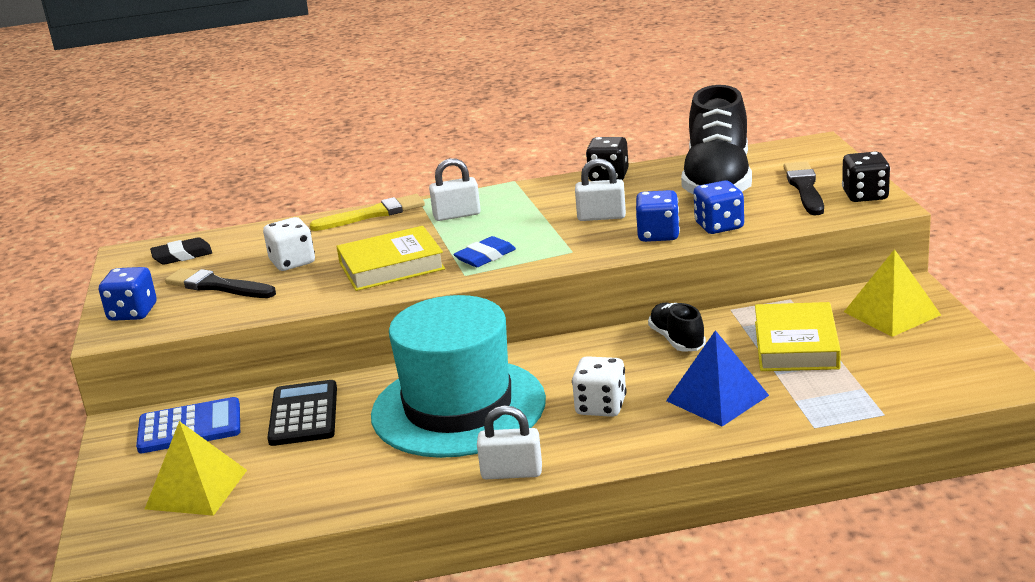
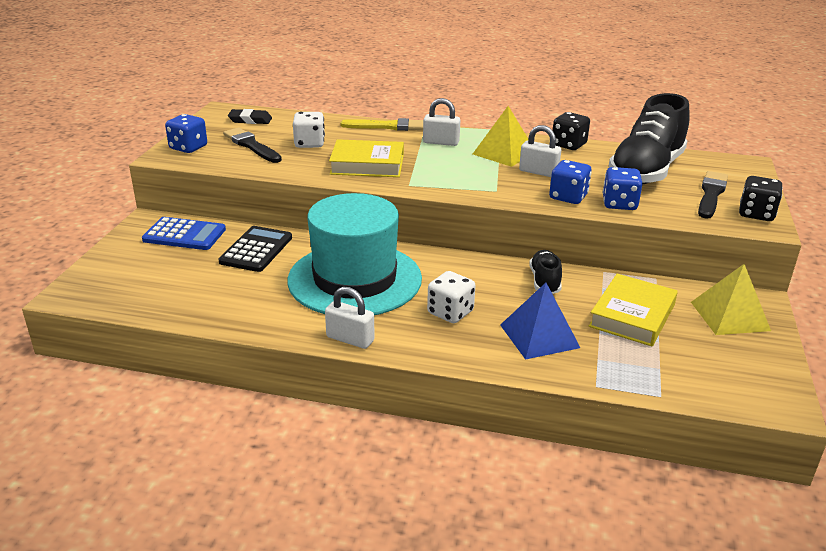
camera: 20 degrees right, 5 degrees up
yellow pyramid [145,421,247,516] -> yellow pyramid moved to [473,106,528,167]
blue eraser [453,236,516,267] -> none

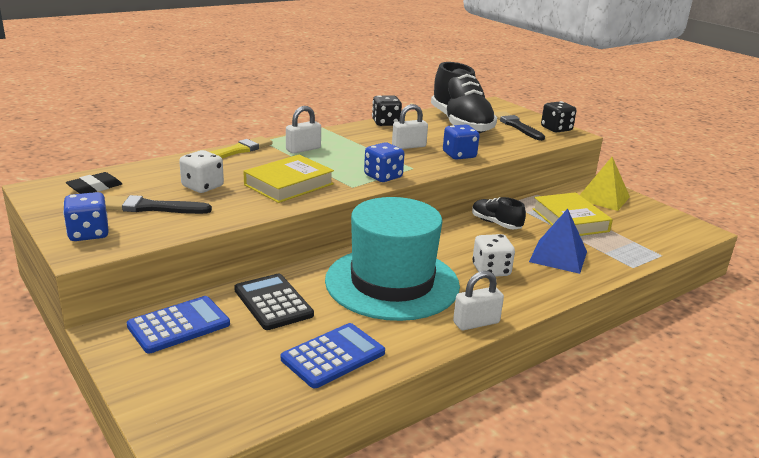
camera: 50 degrees left, 5 degrees down
yellow pyramid [473,106,528,167] -> none
blue dice [603,167,643,210] -> blue dice moved to [364,142,404,182]
none -> blue calculator [281,323,385,388]

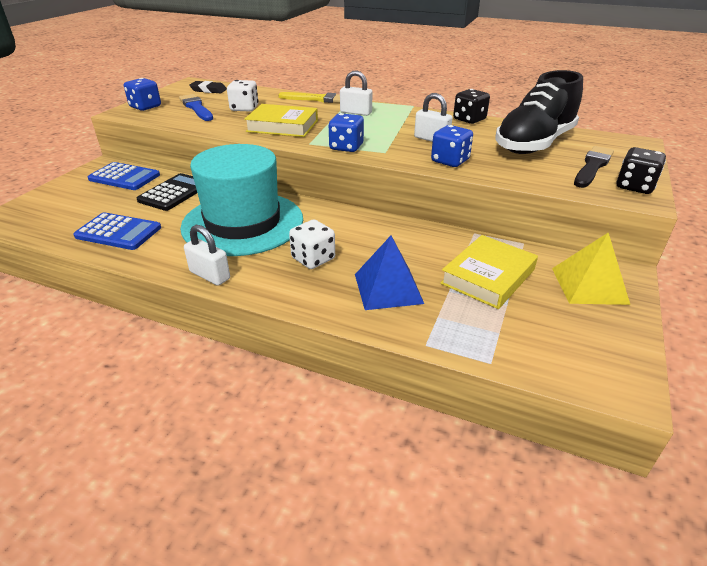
camera: 60 degrees right, 10 degrees up
black brush [105,195,212,214] -> blue brush [179,94,213,121]
black shoe [472,197,526,229] -> none

